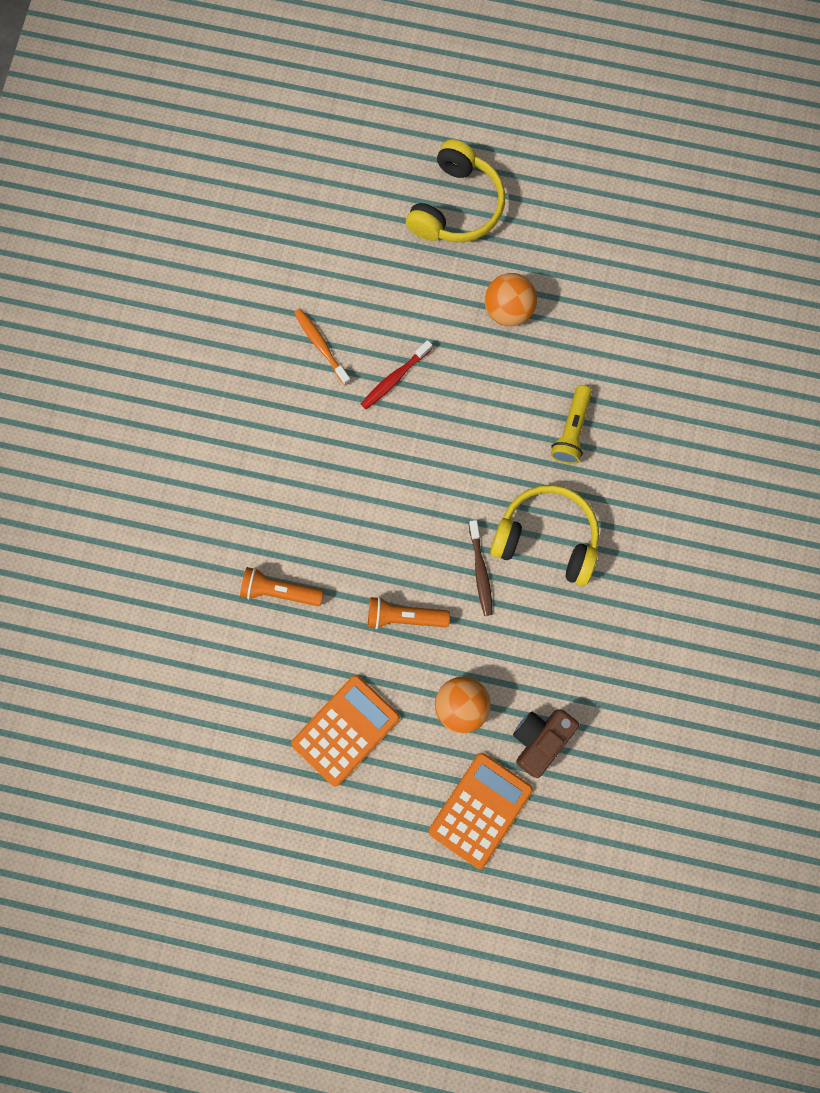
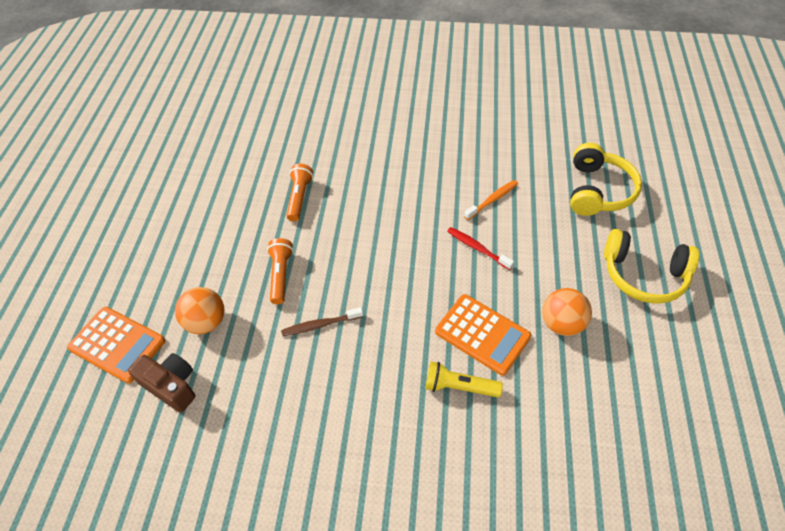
camera: 85 degrees right, 25 degrees down
orange calculator [291,675,400,787] -> orange calculator moved to [435,294,531,376]
yellow headphones [490,485,599,586] -> yellow headphones moved to [570,143,642,216]

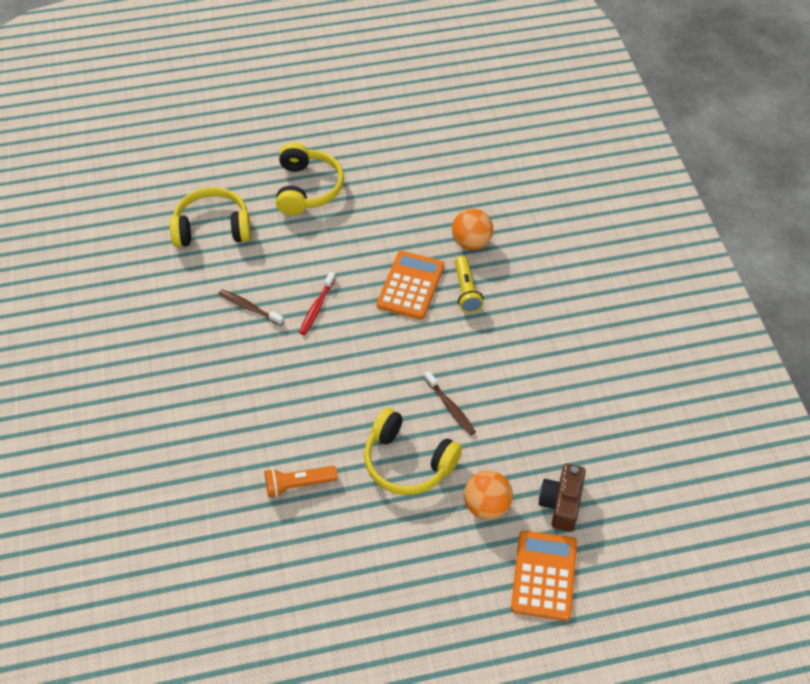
camera: 110 degrees left, 0 degrees up
orange flashlight [267,238,294,304] -> yellow headphones [364,408,462,495]
orange toothbrush [464,180,518,220] -> brown toothbrush [218,289,284,326]
orange ball [542,288,592,336] -> orange ball moved to [452,209,493,250]

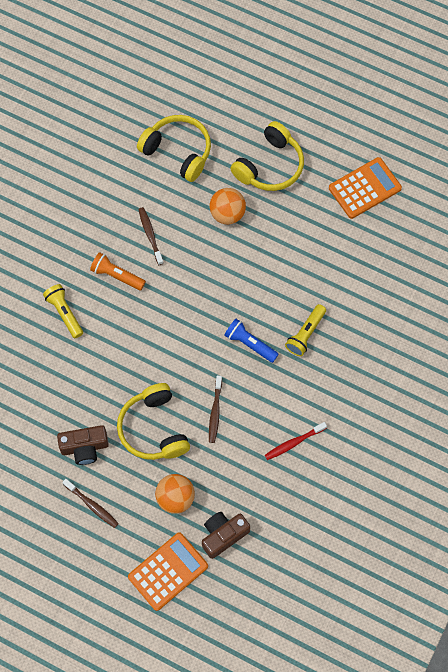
camera: 40 degrees right, 15 degrees up
orange flashlight [264,466,338,498] -> orange flashlight moved to [90,252,146,290]
red toothbrush [299,272,336,335] -> red toothbrush moved to [265,422,327,460]
orange calculator [377,251,445,320] -> orange calculator moved to [329,157,402,219]
orange ball [452,209,493,250] -> orange ball moved to [210,188,246,224]
none -> yellow flashlight [43,284,83,338]
none -> brown camera [57,425,109,465]
none -> brown toothbrush [62,479,119,528]
none -> blue flashlight [224,319,279,363]

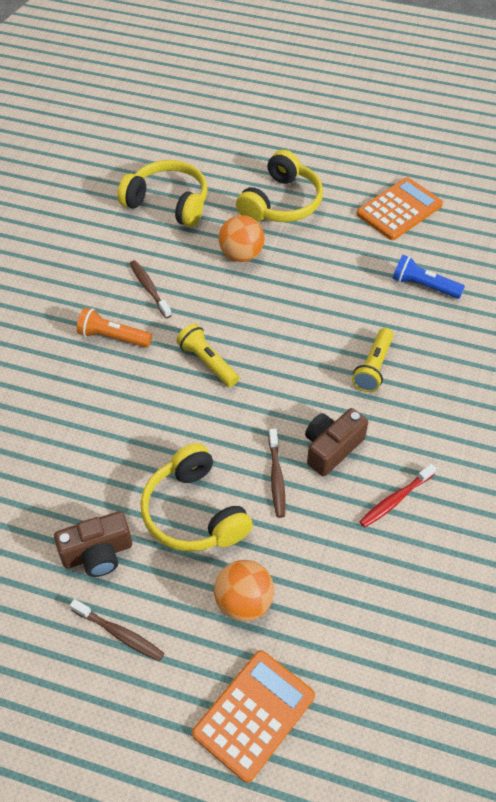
camera: 10 degrees left, 15 degrees down
yellow flashlight [43,284,83,338] -> yellow flashlight moved to [176,323,239,387]
brown camera [202,512,250,559] -> brown camera moved to [305,408,368,477]
blue flashlight [224,319,279,363] -> blue flashlight moved to [393,255,465,299]

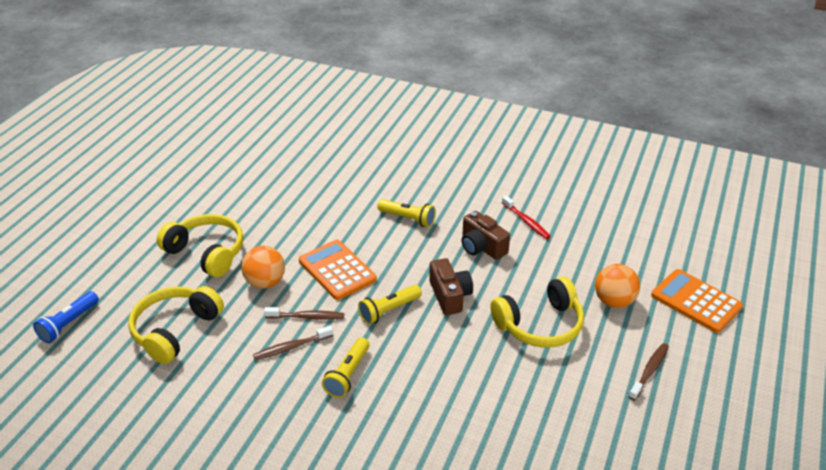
camera: 85 degrees left, 15 degrees down
brown camera [54,511,132,577] -> brown camera moved to [429,258,473,315]
orange flashlight [77,308,152,348] -> yellow flashlight [322,337,370,398]
brown toothbrush [268,429,286,518] -> brown toothbrush moved to [264,307,344,320]
orange calculator [357,177,443,240] -> orange calculator moved to [299,240,377,300]
blue flashlight [393,255,465,299] -> blue flashlight moved to [33,291,99,343]

